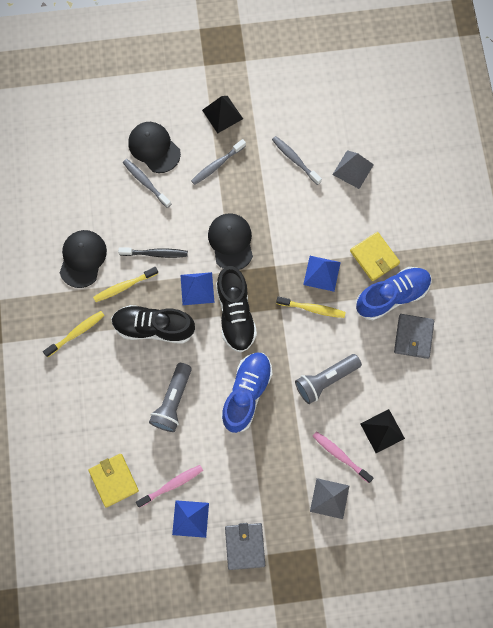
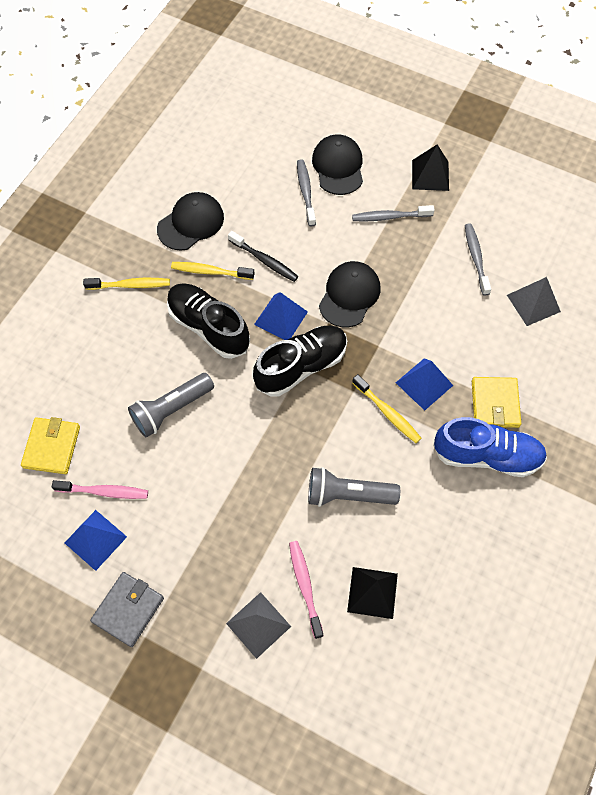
camera: 35 degrees right, 10 degrees down
black shoe [216,266,257,353] -> black shoe turned 150 degrees counterclockwise [253,325,347,397]
blue shoe [221,353,272,433] -> none
grey wallet [394,314,434,359] -> none

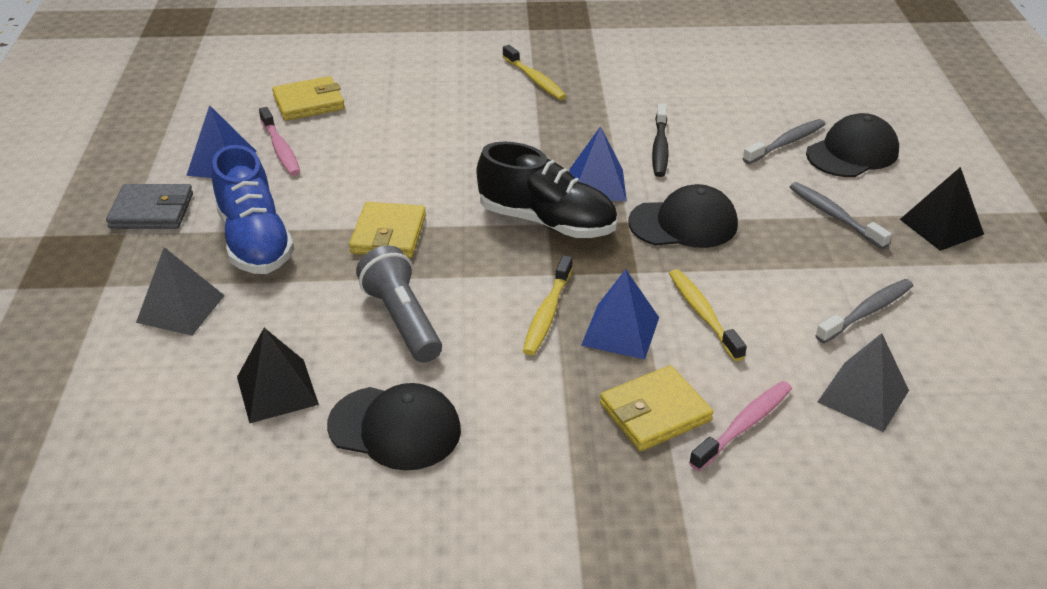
camera: 60 degrees right, 25 degrees down
grey flashlight [128,373,214,438] -> none
black cap [157,192,224,251] -> black cap moved to [327,383,461,471]
black shoe [167,283,250,359] -> none
yellow toothbrush [171,262,255,280] -> yellow toothbrush moved to [669,269,747,361]
pink toothbrush [289,541,323,639] -> pink toothbrush moved to [689,381,792,471]
blue shoe [433,417,547,477] -> blue shoe moved to [212,145,294,274]
none -> yellow wallet [349,202,426,258]

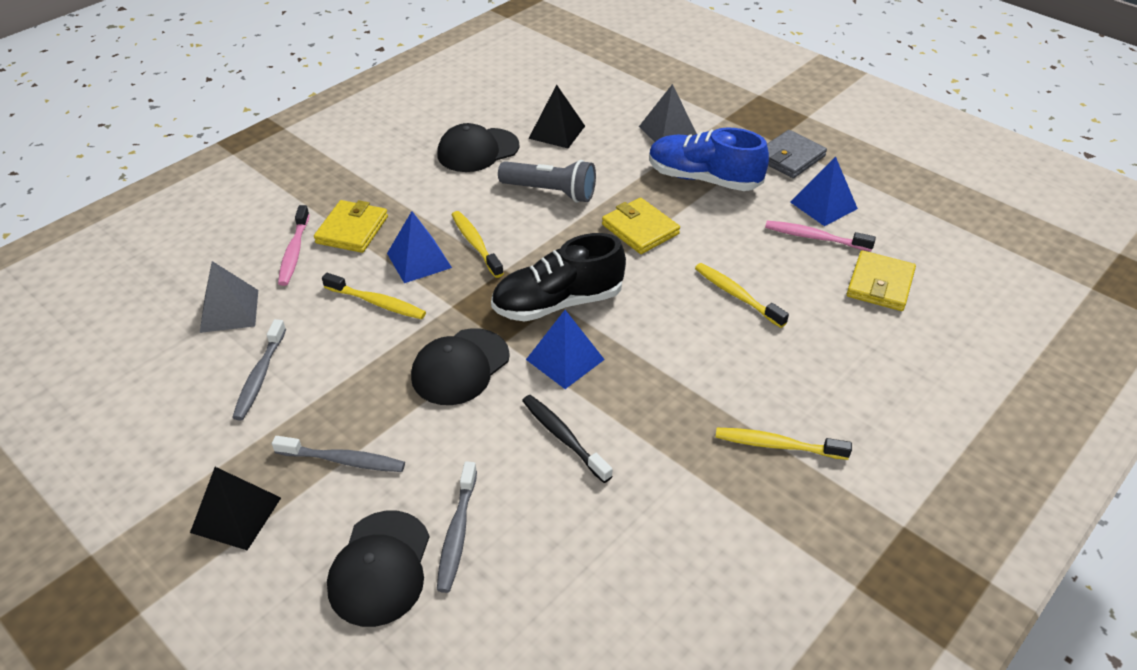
camera: 135 degrees right, 5 degrees up
none -> yellow toothbrush [695,263,789,328]

